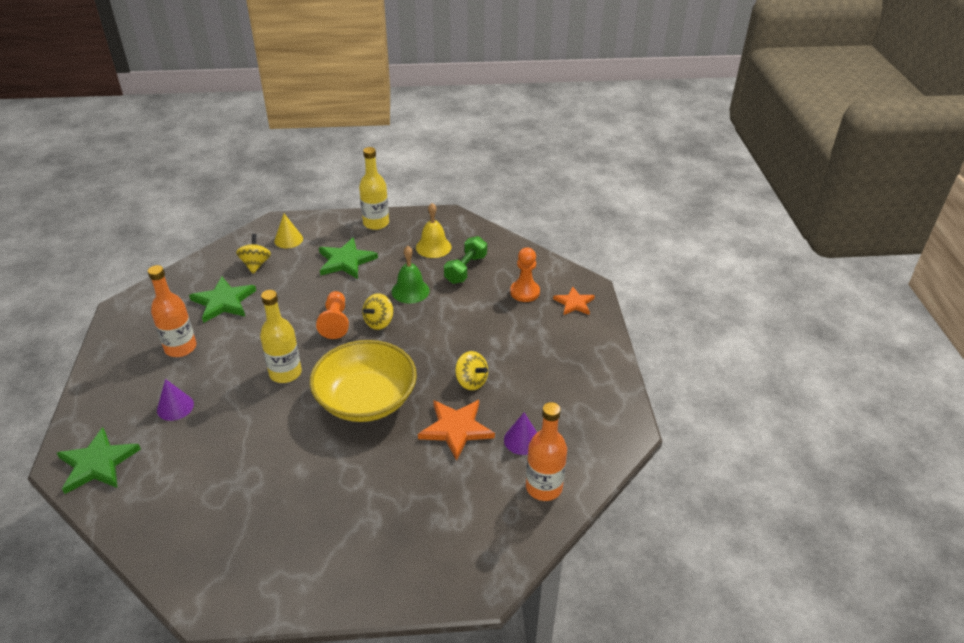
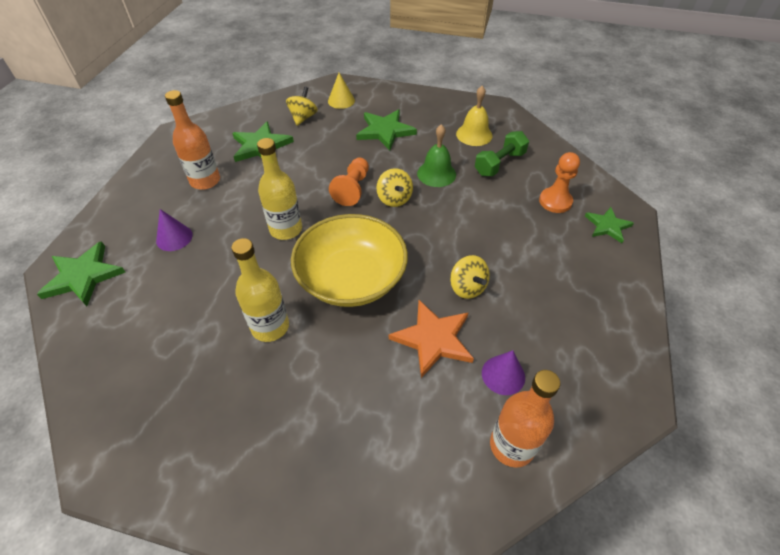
camera: 20 degrees right, 10 degrees up
yellow bottle [359,147,389,230] -> yellow bottle moved to [231,238,289,342]
yellow spinning top [362,293,393,330] -> yellow spinning top turned 75 degrees counterclockwise [376,168,413,207]
orange star [553,286,595,315] -> green star [585,207,634,243]

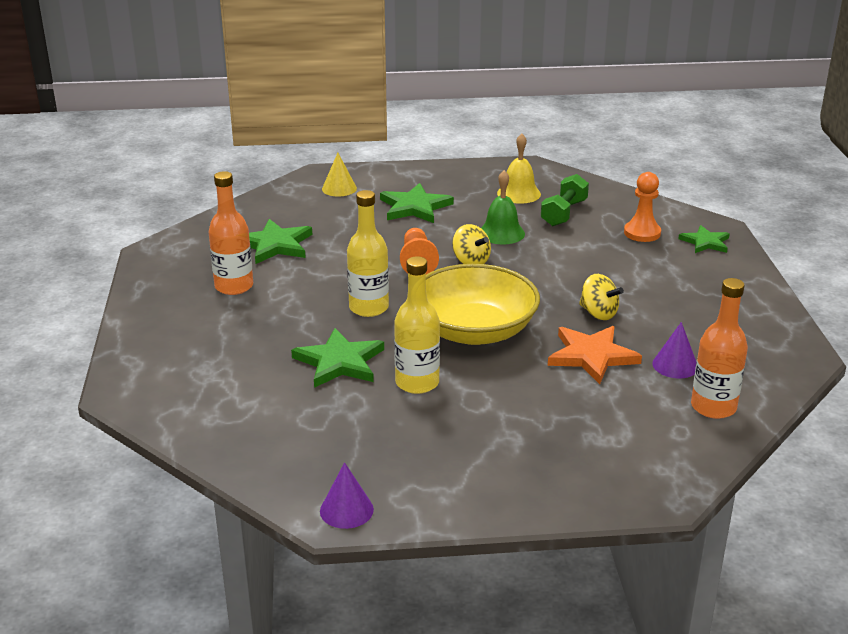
camera: 20 degrees left, 20 degrees down
green star [37,241,126,306] -> green star moved to [291,328,384,388]
purple cone [156,209,193,251] -> purple cone moved to [320,462,374,529]
yellow spinning top [286,87,318,126] -> none

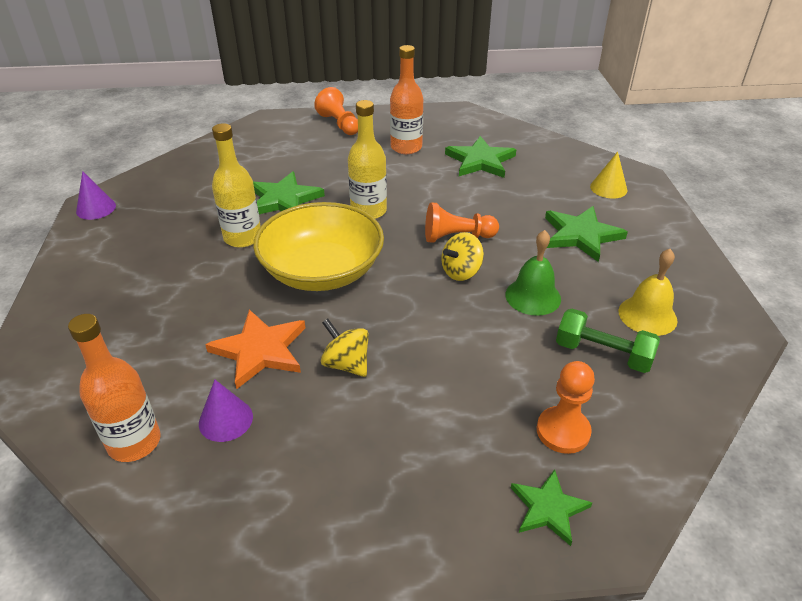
camera: 90 degrees right, 10 degrees up
yellow spinning top [579,274,624,320] -> yellow spinning top turned 90 degrees clockwise [321,319,369,377]
none -> orange pawn [314,87,358,135]

